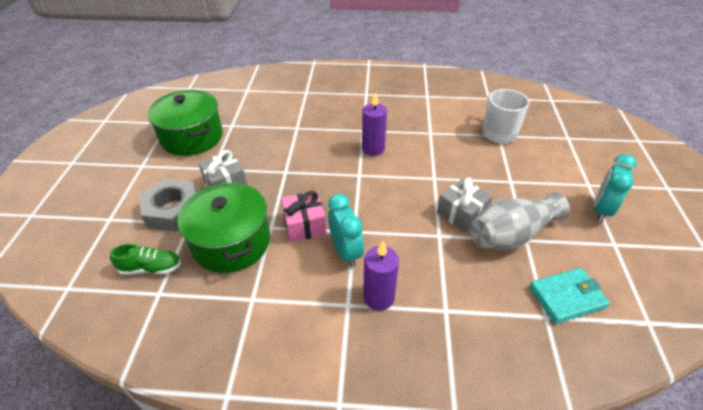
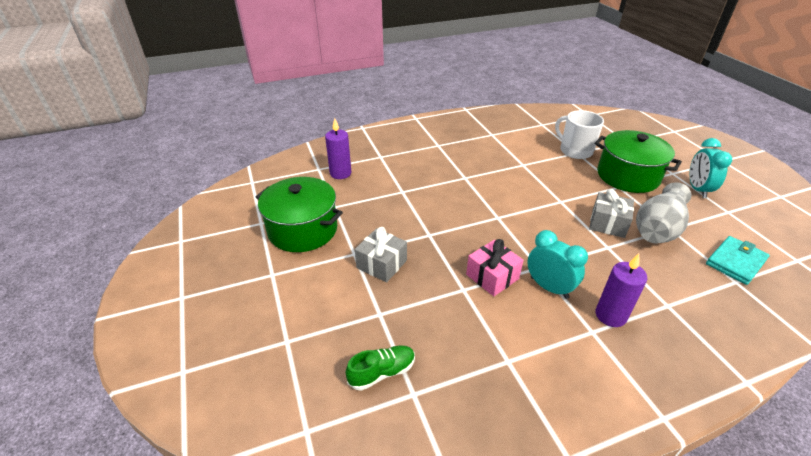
camera: 25 degrees left, 5 degrees down
grey nut [139,179,197,231] -> none
green pot [177,182,270,273] -> green pot moved to [595,130,682,193]
purple candle [362,92,387,156] -> purple candle moved to [325,118,351,179]

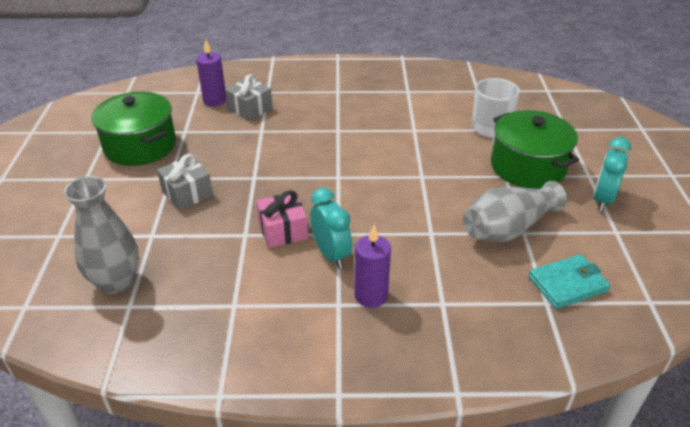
camera: 20 degrees right, 0 degrees up
green shoe [346,346,415,391] -> grey vase [64,176,139,294]
grey gift [589,189,634,238] -> grey gift moved to [225,74,273,121]

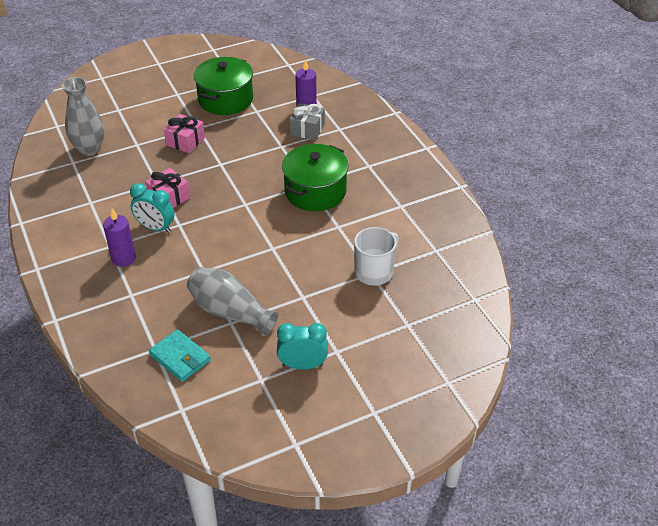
camera: 65 degrees right, 5 degrees up
grey gift [157,154,213,210] -> pink gift [164,114,205,153]
turquoise clock [311,188,352,268] -> turquoise clock turned 75 degrees clockwise [130,183,175,233]
green pot [491,110,579,189] -> green pot moved to [282,144,349,211]

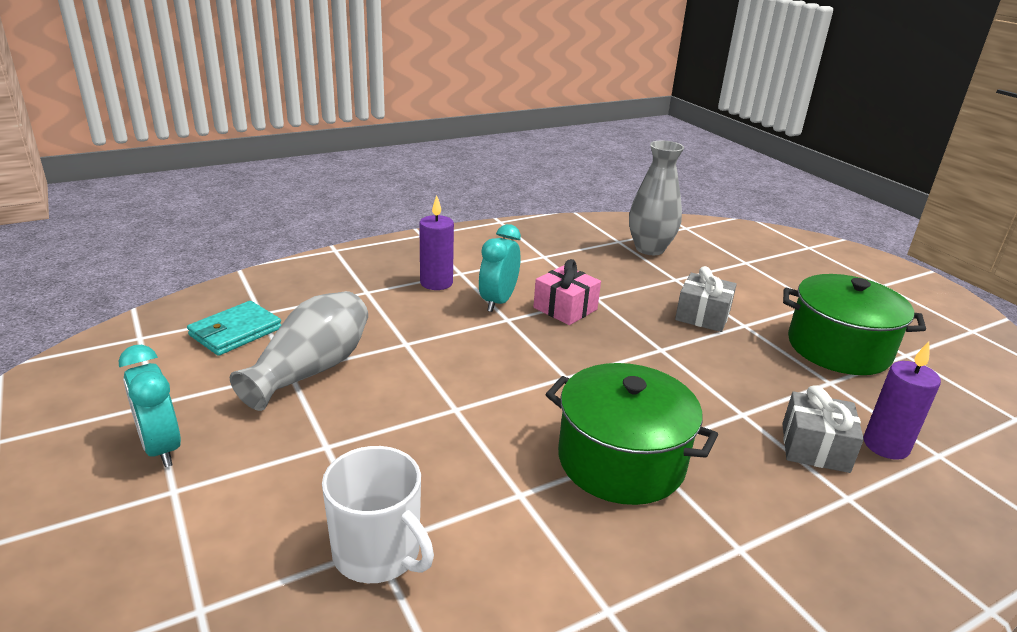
camera: 85 degrees right, 15 degrees down
pink gift [164,114,205,153] -> grey gift [675,266,737,332]
turquoise clock [277,323,328,370] -> turquoise clock turned 150 degrees clockwise [119,345,181,467]

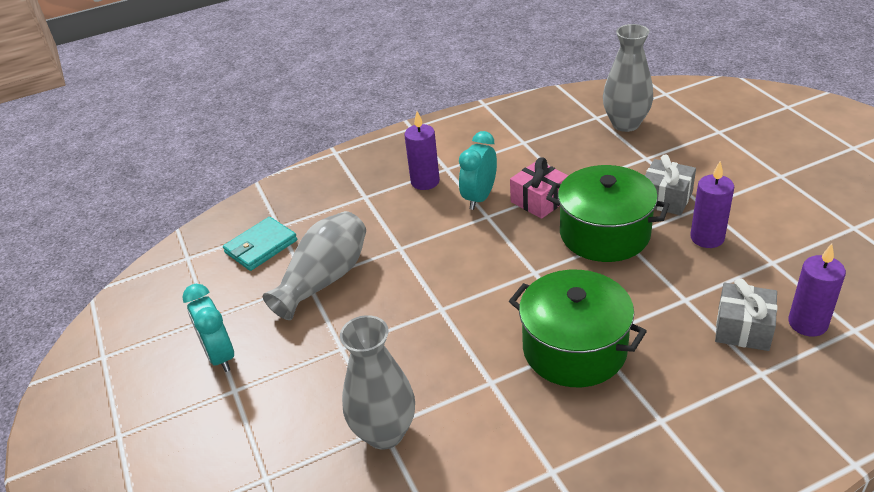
camera: 10 degrees right, 10 degrees up
white mug [322,446,434,583] -> grey vase [340,315,415,450]
green pot [783,274,926,375] -> green pot moved to [546,165,670,262]
none -> purple candle [690,161,734,248]

